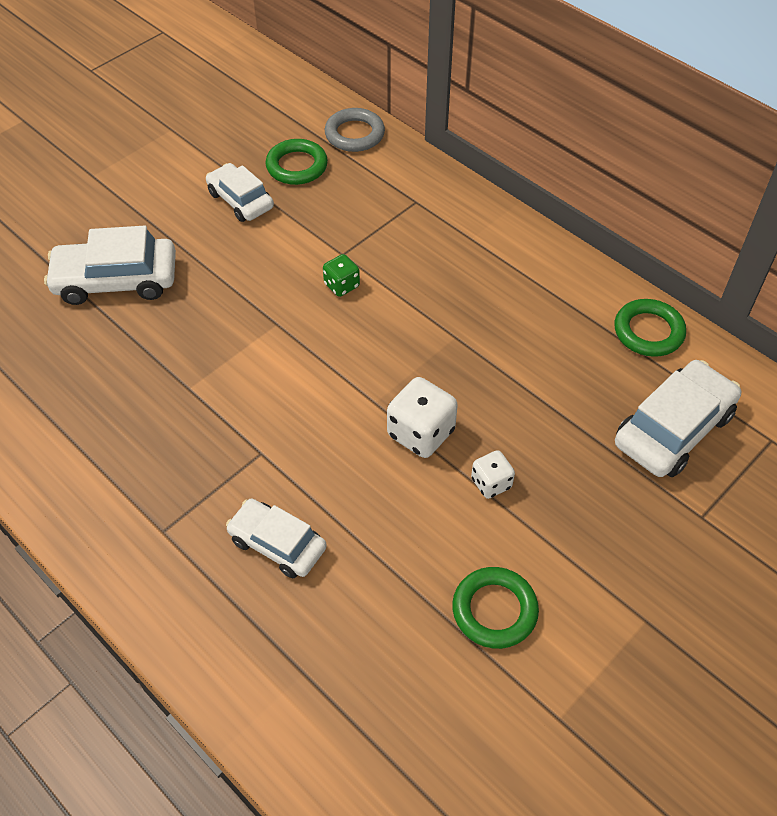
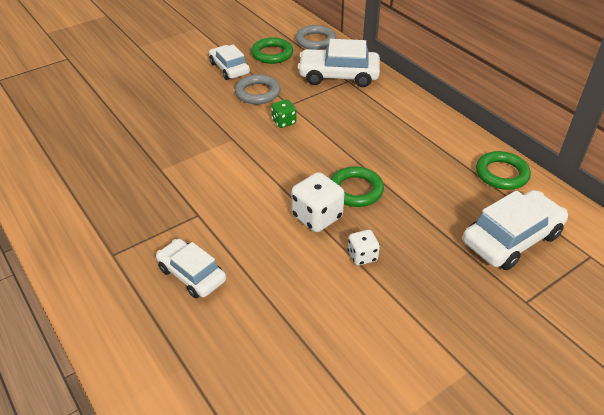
camera: 10 degrees right, 10 degrees down
white car [44,226,176,305] -> white car moved to [297,39,380,87]
green ring [452,567,539,649] -> green ring moved to [331,166,384,207]
none -> grey ring [235,74,281,104]

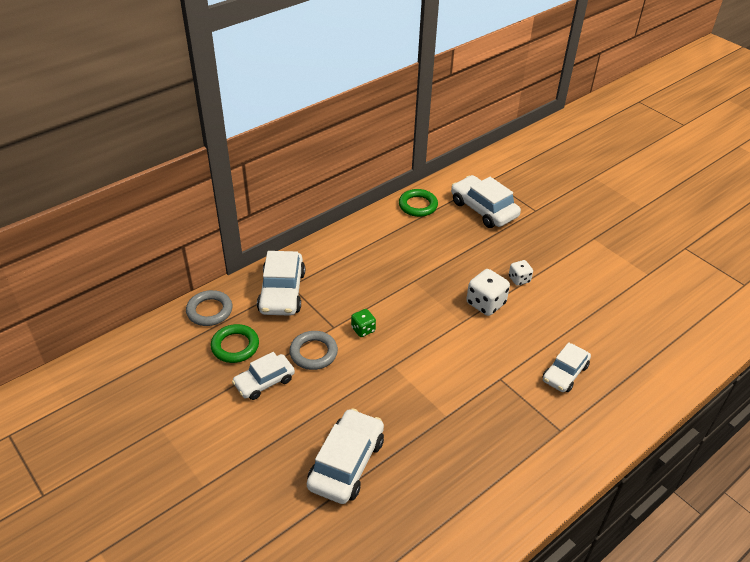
camera: 95 degrees left, 0 degrees up
green ring [331,166,384,207] -> none
none -> white car [307,408,384,504]

